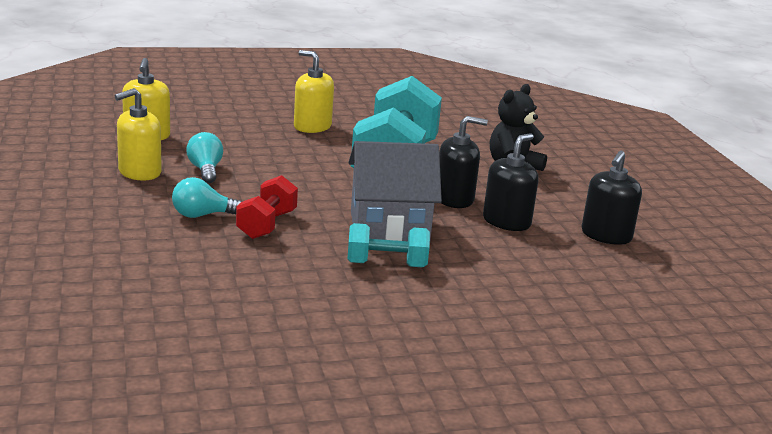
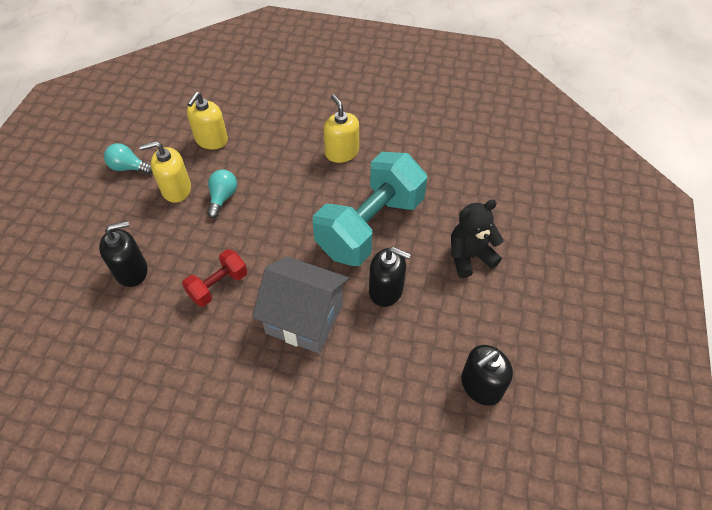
camera: 30 degrees right, 30 degrees up
turquoise light bulb [172,177,242,218] -> turquoise light bulb moved to [104,143,152,174]
turquoise dumbbell [347,223,430,267] -> none
black soap dispenser [483,133,539,231] -> black soap dispenser moved to [99,221,148,287]

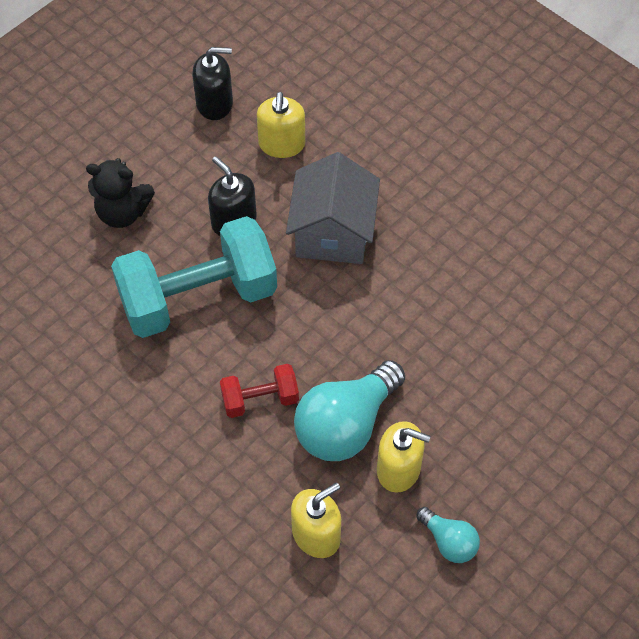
camera: 150 degrees left, 5 degrees up
black soap dispenser [99,221,148,287] -> none
red dumbbell [182,249,247,307] -> red dumbbell moved to [220,364,299,418]
turquoise light bulb [207,169,237,218] -> turquoise light bulb [294,360,405,461], size x1.94
grey house [252,256,349,353] -> grey house turned 45 degrees clockwise [286,152,380,264]
yellow soap dispenser [323,94,359,163] -> yellow soap dispenser moved to [257,92,305,158]

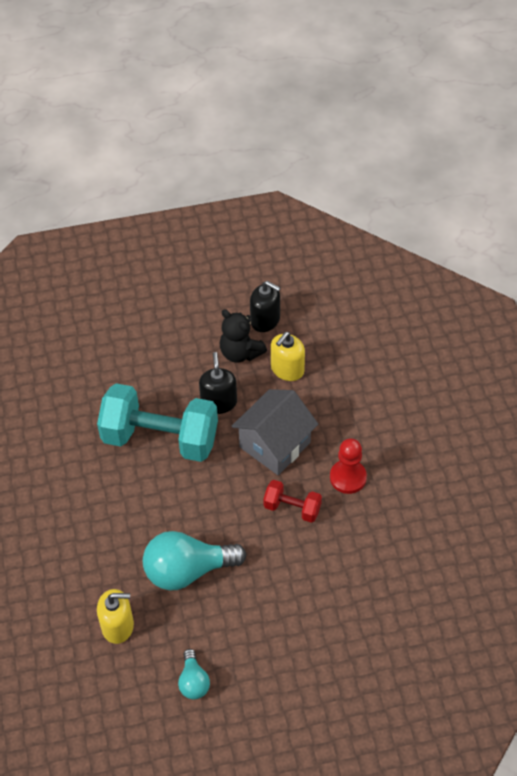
camera: 35 degrees right, 5 degrees down
black teddy bear [86,158,155,228] -> black teddy bear moved to [220,309,267,363]
red dumbbell [220,364,299,418] -> red dumbbell moved to [263,480,322,523]
yellow soap dispenser [377,421,431,493] -> none
none -> red pawn [330,438,367,494]

